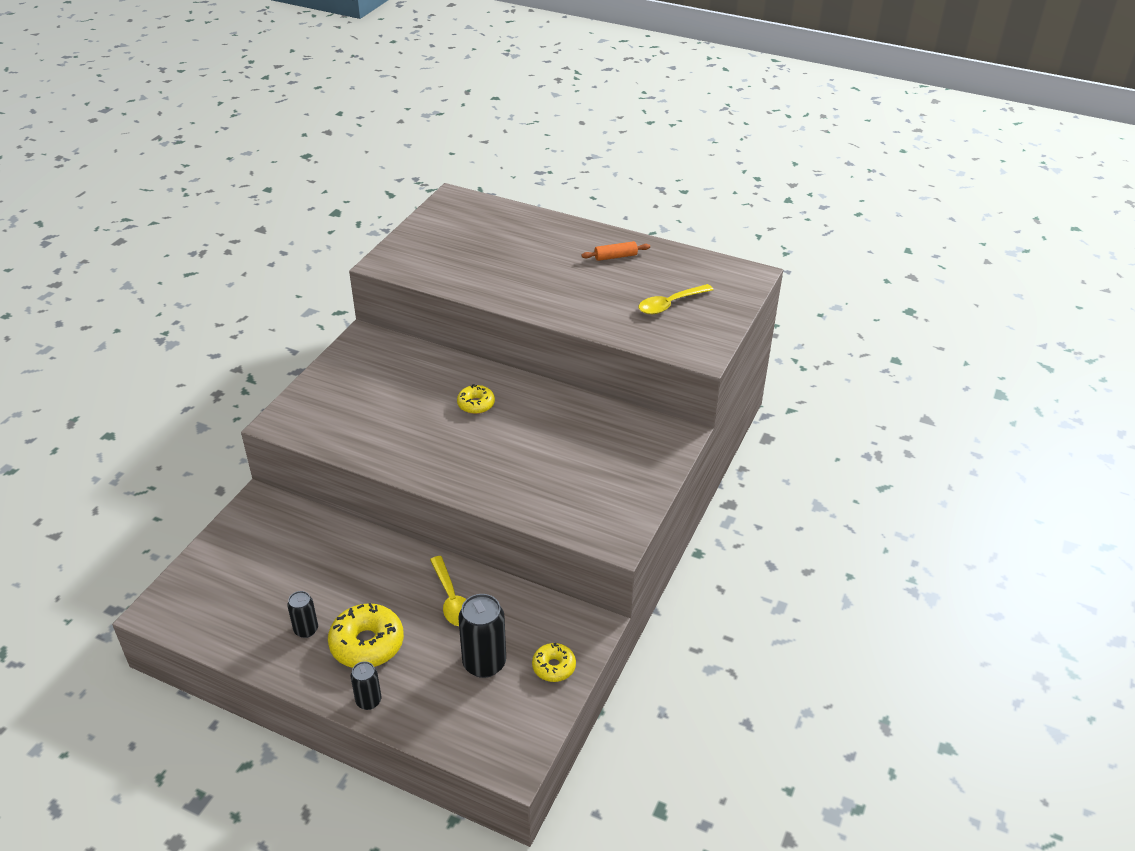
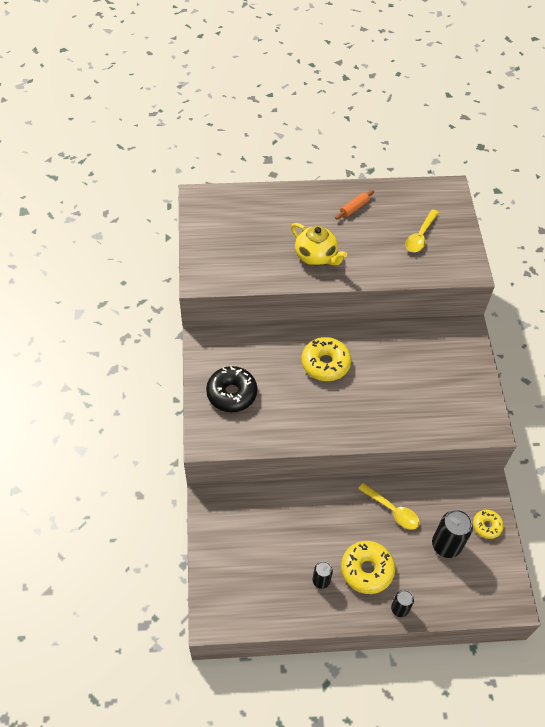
camera: 30 degrees left, 15 degrees up
yellow donut [457,384,495,414] -> yellow donut [301,337,351,381], size x1.72
none -> black donut [206,366,257,412]
none -> yellow teapot [291,223,347,266]

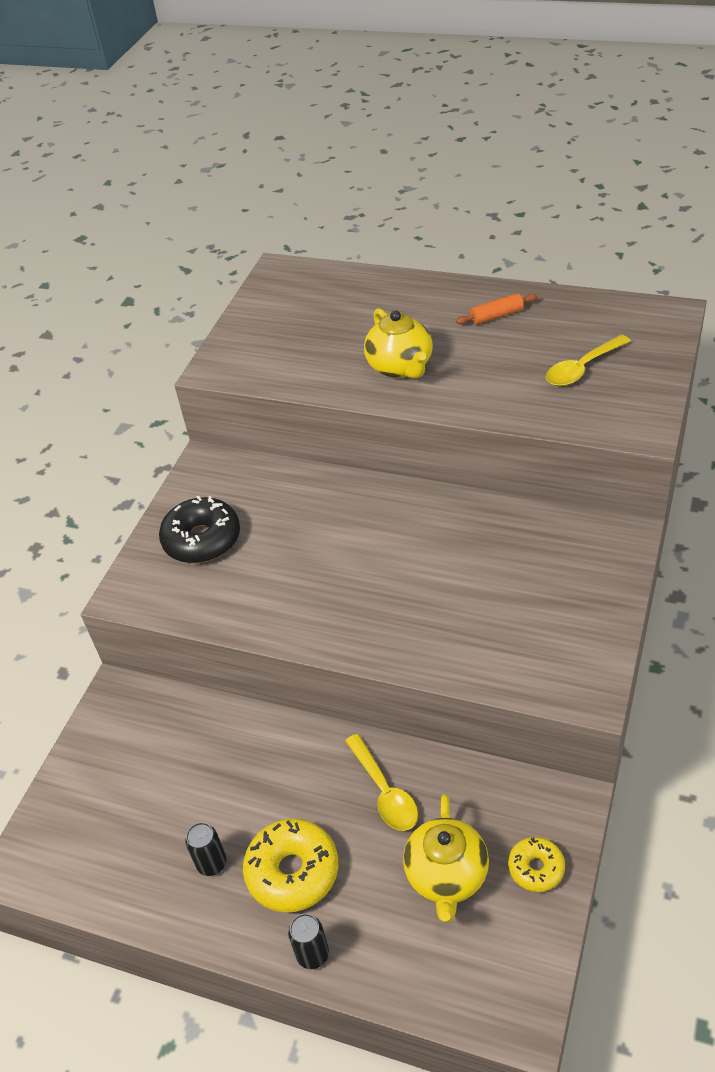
camera: 30 degrees right, 10 degrees down
yellow donut [301,337,351,381] -> none
black can [432,509,473,558] -> yellow teapot [403,794,489,923]

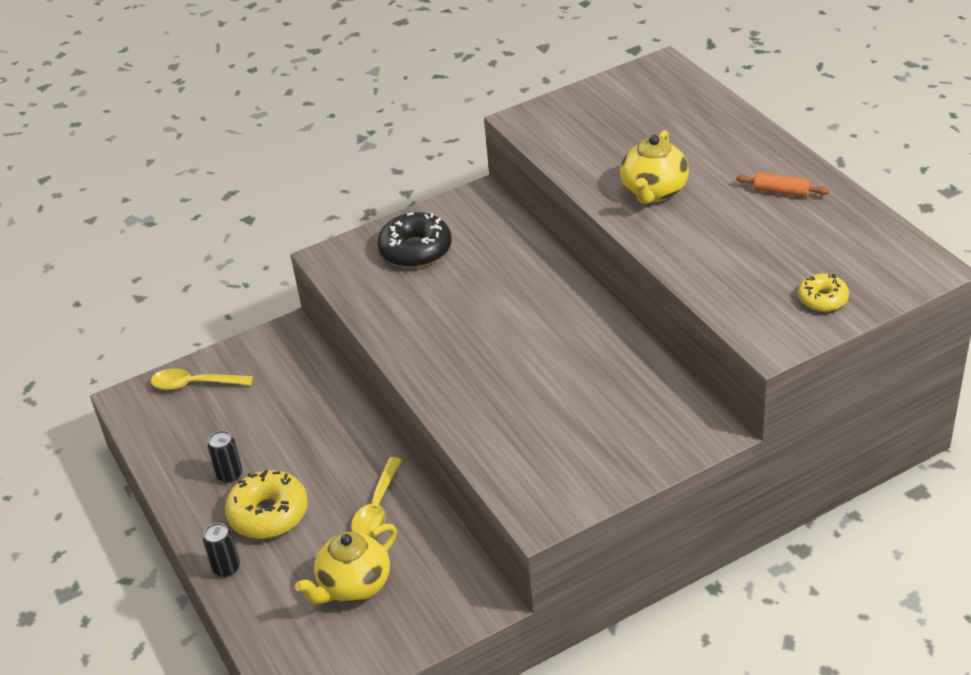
camera: 40 degrees right, 5 degrees down
yellow donut [508,837,565,892] -> yellow donut moved to [798,274,849,312]
yellow spoon [546,335,630,386] -> yellow spoon moved to [151,368,253,390]

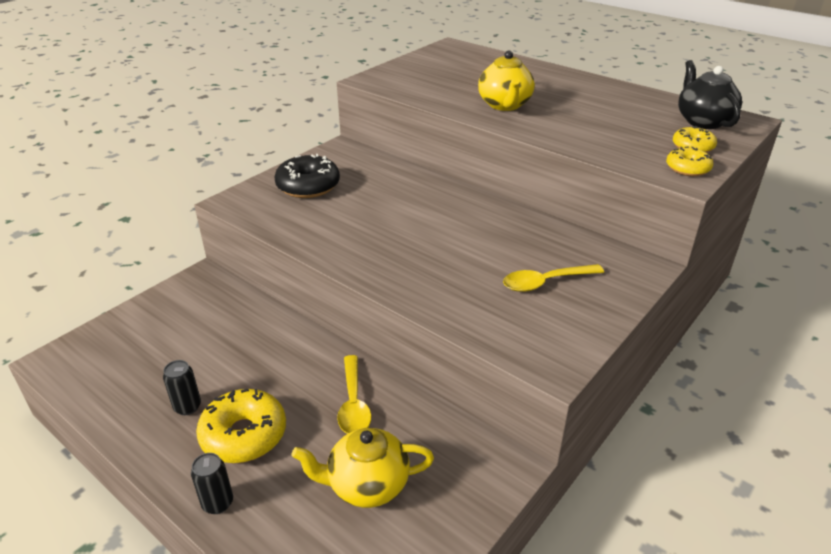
camera: 25 degrees left, 5 degrees down
yellow spoon [151,368,253,390] -> yellow spoon moved to [503,264,604,292]
yellow teapot [295,524,397,604] -> yellow teapot turned 60 degrees clockwise [292,428,434,508]
orange rolling pin [736,172,829,198] -> none
none -> yellow donut [666,146,713,176]
none -> black teapot [678,60,742,129]

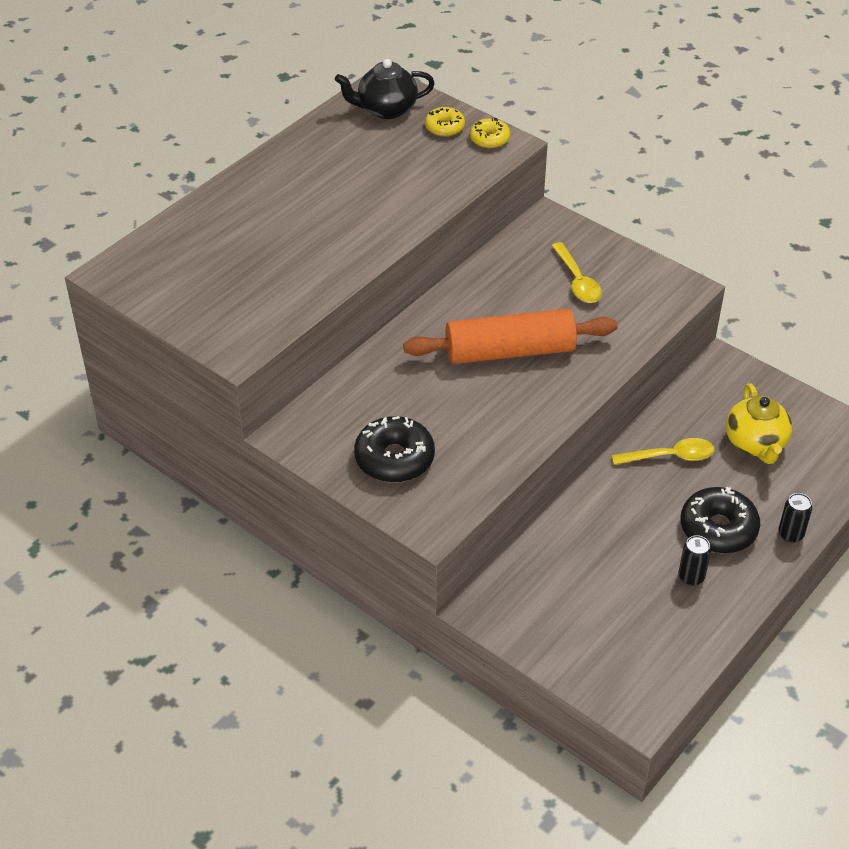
camera: 90 degrees left, 10 degrees up
yellow donut [196,389,286,463] -> black donut [681,487,760,553]
yellow teapot [478,50,535,111] -> none
none -> orange rolling pin [403,309,617,364]

